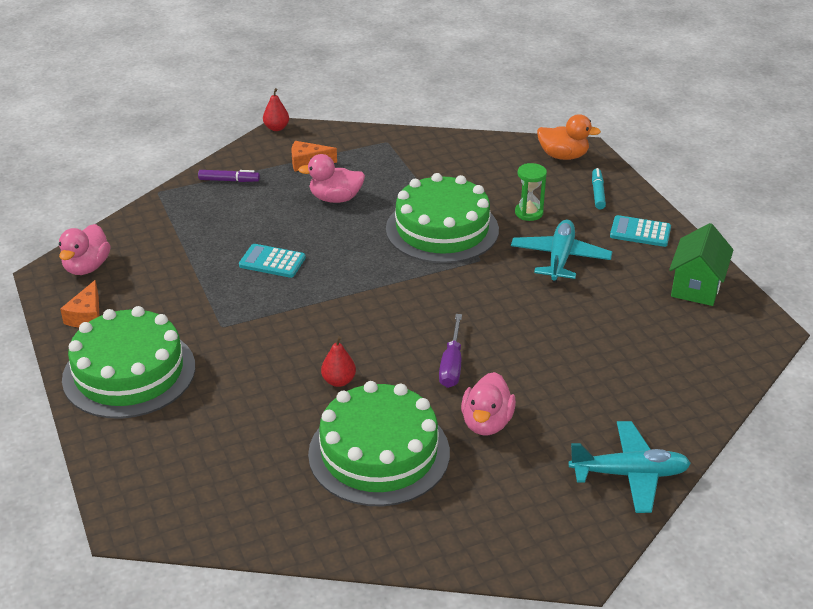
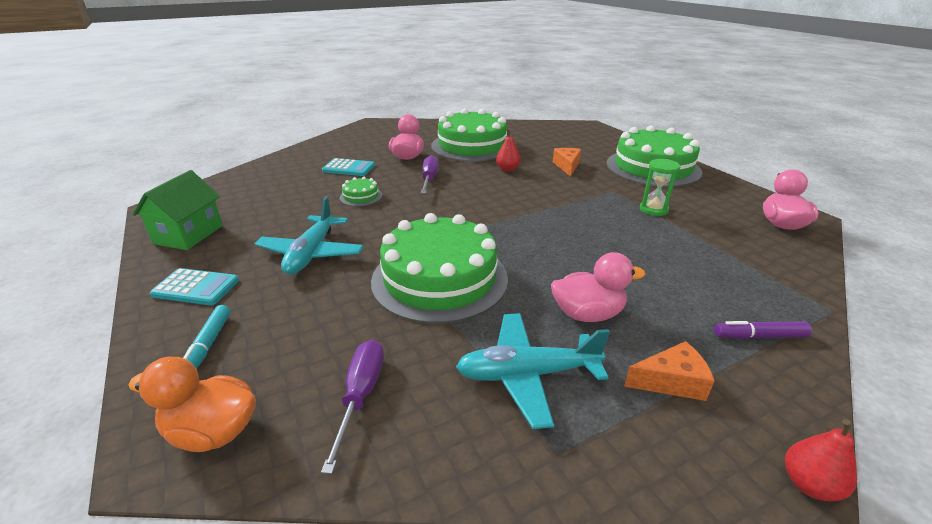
camera: 175 degrees right, 5 degrees down
orange cheese [60,280,99,328] -> orange cheese moved to [553,148,581,177]
turquoise calculator [239,244,306,278] -> turquoise calculator moved to [322,158,375,176]
green hourglass [515,163,547,221] -> green hourglass moved to [640,159,680,216]
turquoise plane [569,421,691,513] -> turquoise plane moved to [456,313,610,429]
none -> purple screwdriver [321,339,384,474]
none -> green cake [340,177,382,206]

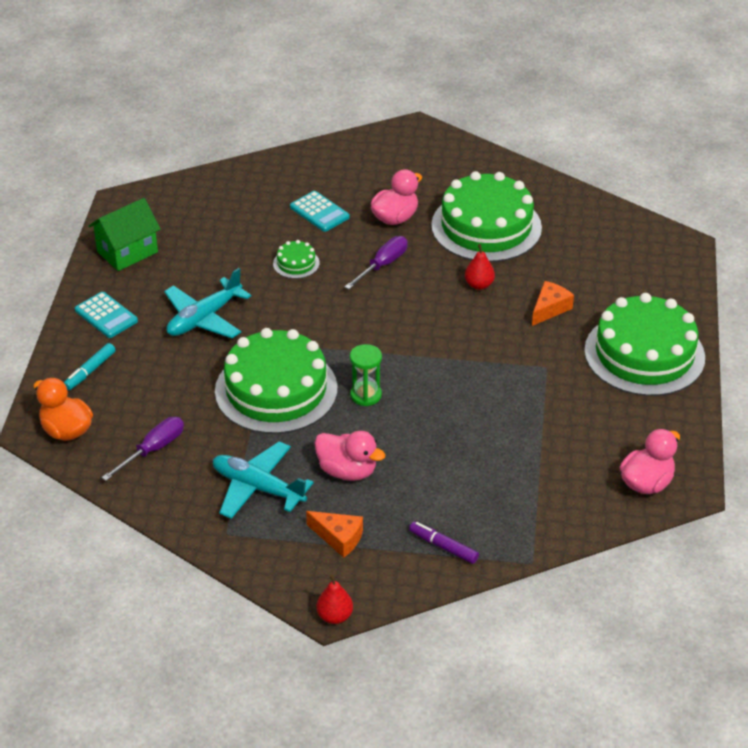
camera: 35 degrees right, 10 degrees up
green hourglass [640,159,680,216] -> green hourglass moved to [350,344,382,406]

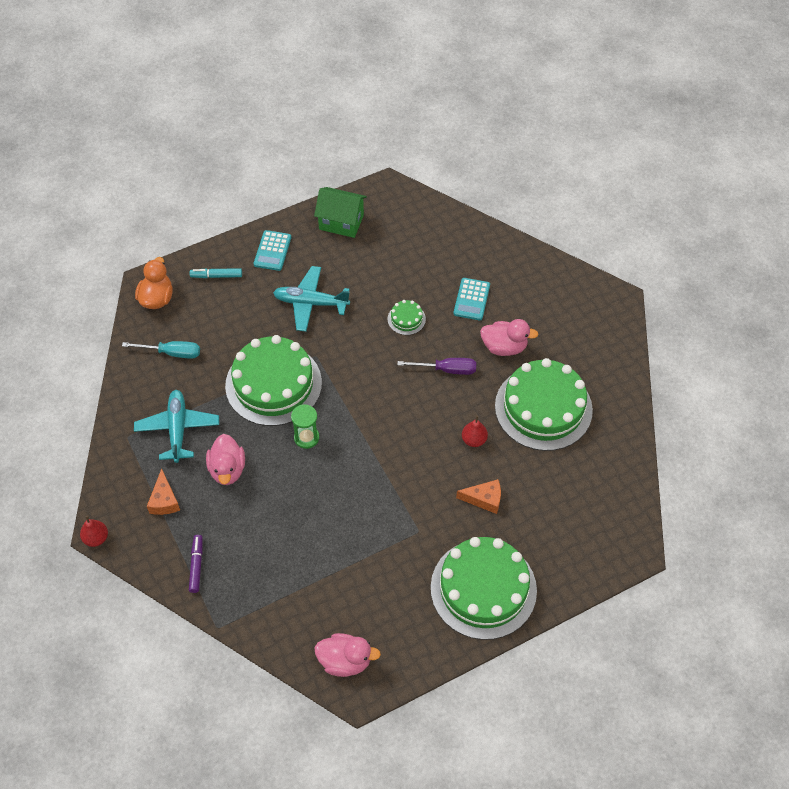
camera: 55 degrees right, 15 degrees up
purple screwdriver [101,417,184,481] -> turquoise screwdriver [122,341,200,359]

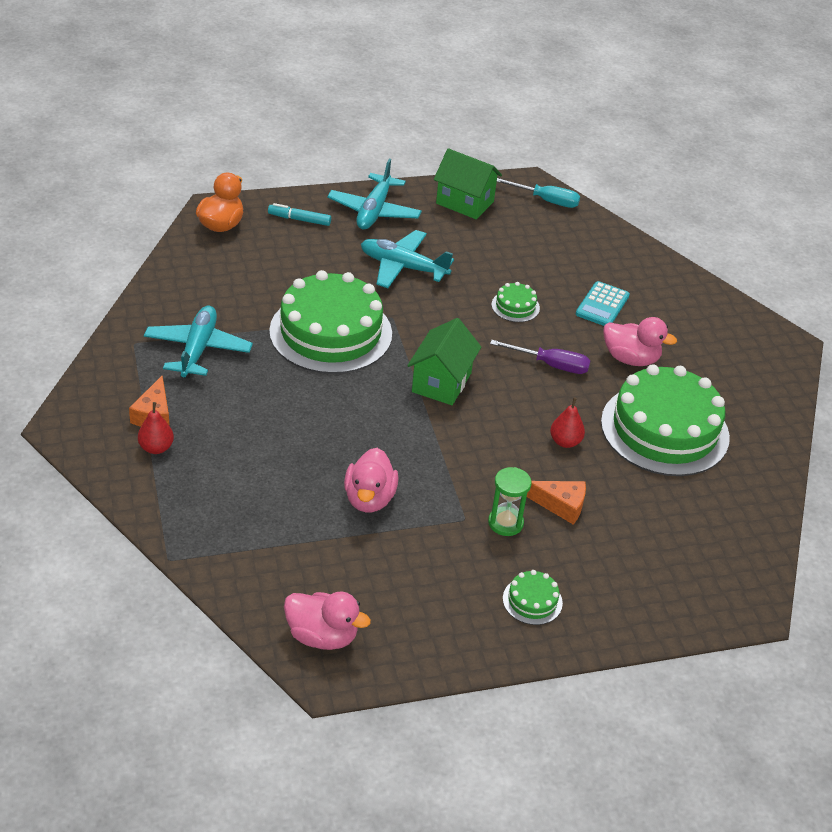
camera: 10 degrees right, 15 degrees down
red pear [80,515,108,547] -> red pear moved to [138,402,174,454]
turquoise screwdriver [122,341,200,359] -> turquoise screwdriver moved to [497,178,580,208]
purple marker [189,535,203,593] -> none
pink duck [206,434,245,485] -> pink duck moved to [344,448,399,513]
turquoise calculator [254,230,291,271] -> turquoise plane [327,159,422,229]
green hourglass [291,404,319,449] -> green hourglass moved to [488,467,531,536]
green cake [431,537,537,640] -> green cake [503,570,563,625], size x0.41
none -> green house [407,318,481,405]

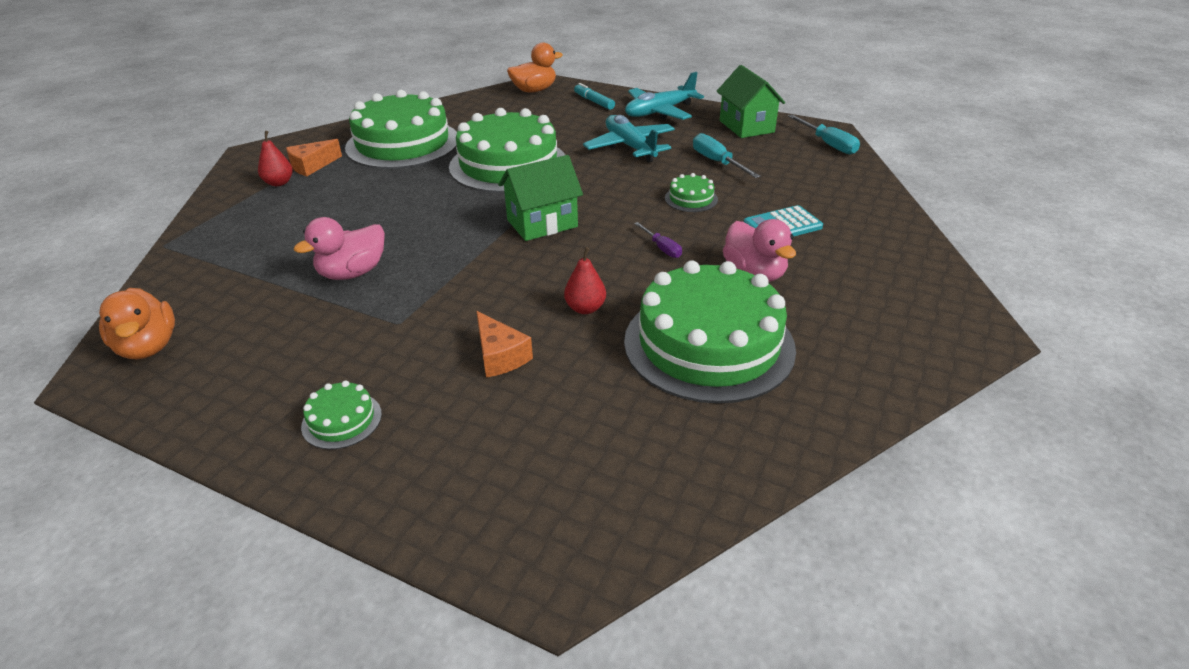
camera: 45 degrees right, 5 degrees down
turquoise plane [144,306,253,379] -> green cake [345,90,457,169]
pink duck [284,592,371,650] -> orange duck [99,288,175,360]
green hourglass [488,467,531,536] -> none
purple screwdriver [490,340,590,374] -> purple screwdriver [634,222,682,258], size x0.62
none -> turquoise screwdriver [693,133,761,178]

